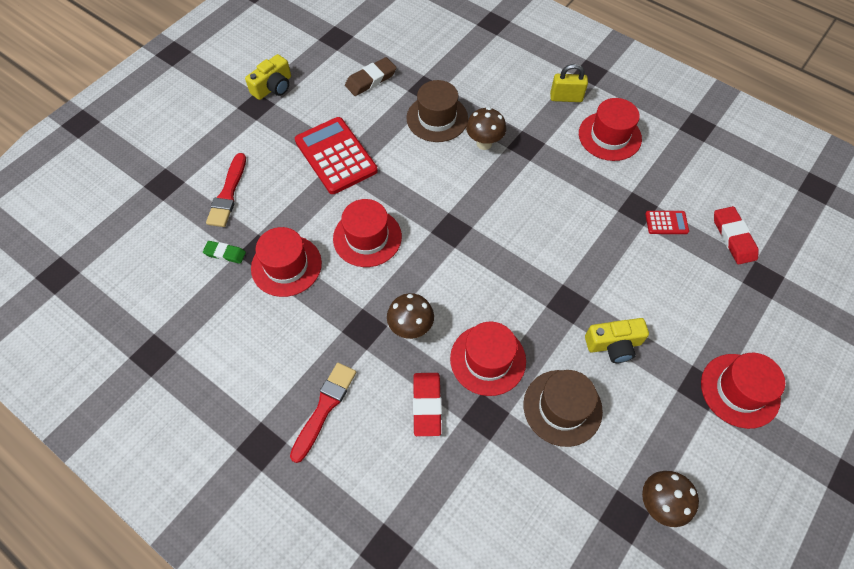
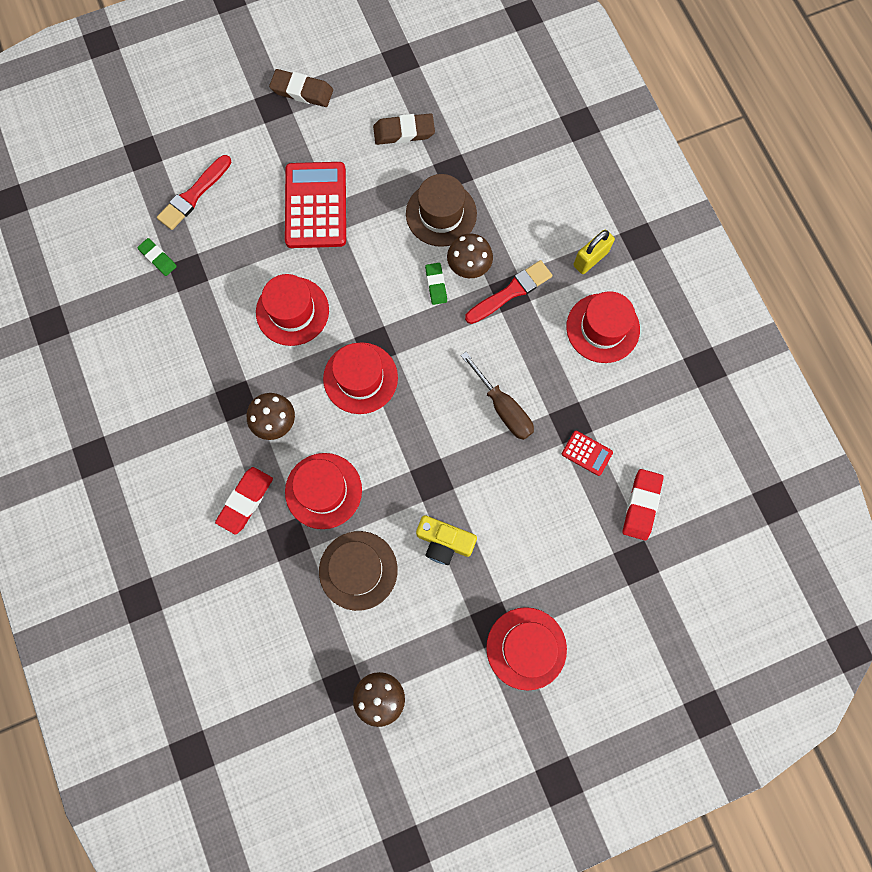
camera: 30 degrees right, 15 degrees up
yellow camera [245,54,291,100] -> brown eraser [269,69,333,107]
red hat [251,227,322,297] -> red hat moved to [323,342,398,414]
red brush [290,363,356,463] -> red brush moved to [465,260,552,324]
yellow padlock [550,64,588,102] -> yellow padlock turned 75 degrees counterclockwise [573,229,615,274]
none -> green eraser [425,263,447,305]
none -> brown screwdriver [461,352,534,440]

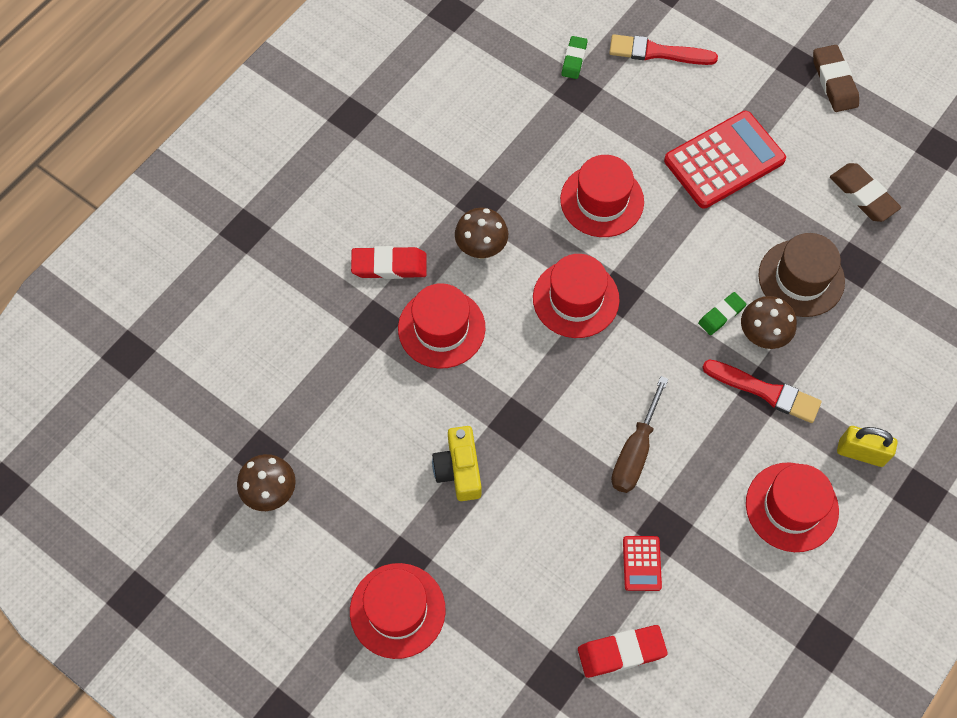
camera: 60 degrees right, 10 degrees down
brown hat [319,531,398,611] -> none

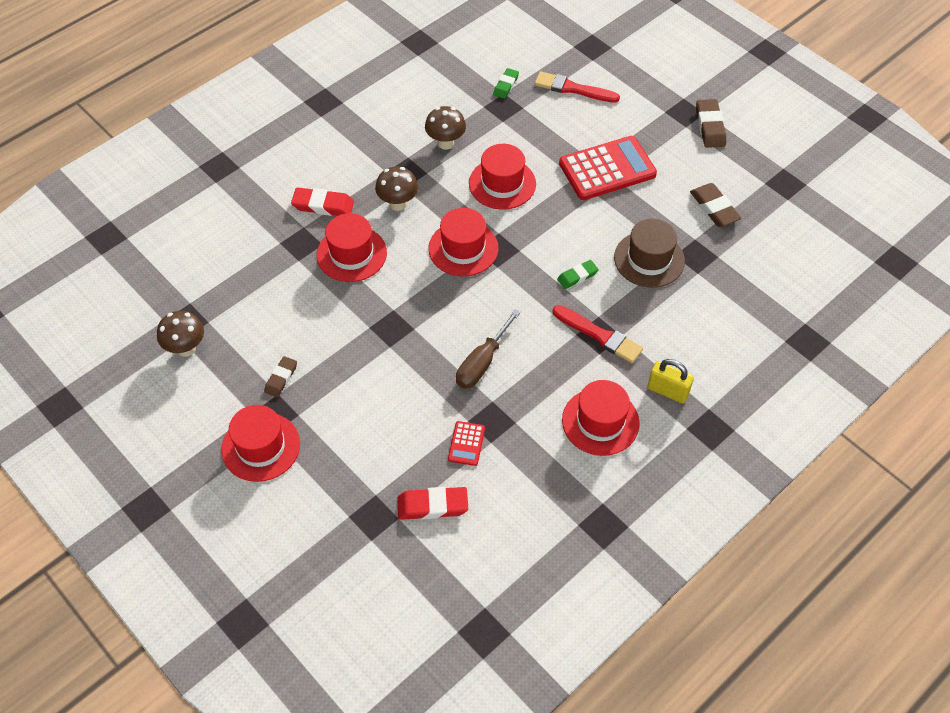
camera: 10 degrees right, 10 degrees down
yellow camera [432,426,481,501] -> none
brown mushroom [741,296,797,349] -> brown mushroom moved to [425,106,466,150]
none -> brown eraser [264,356,297,397]

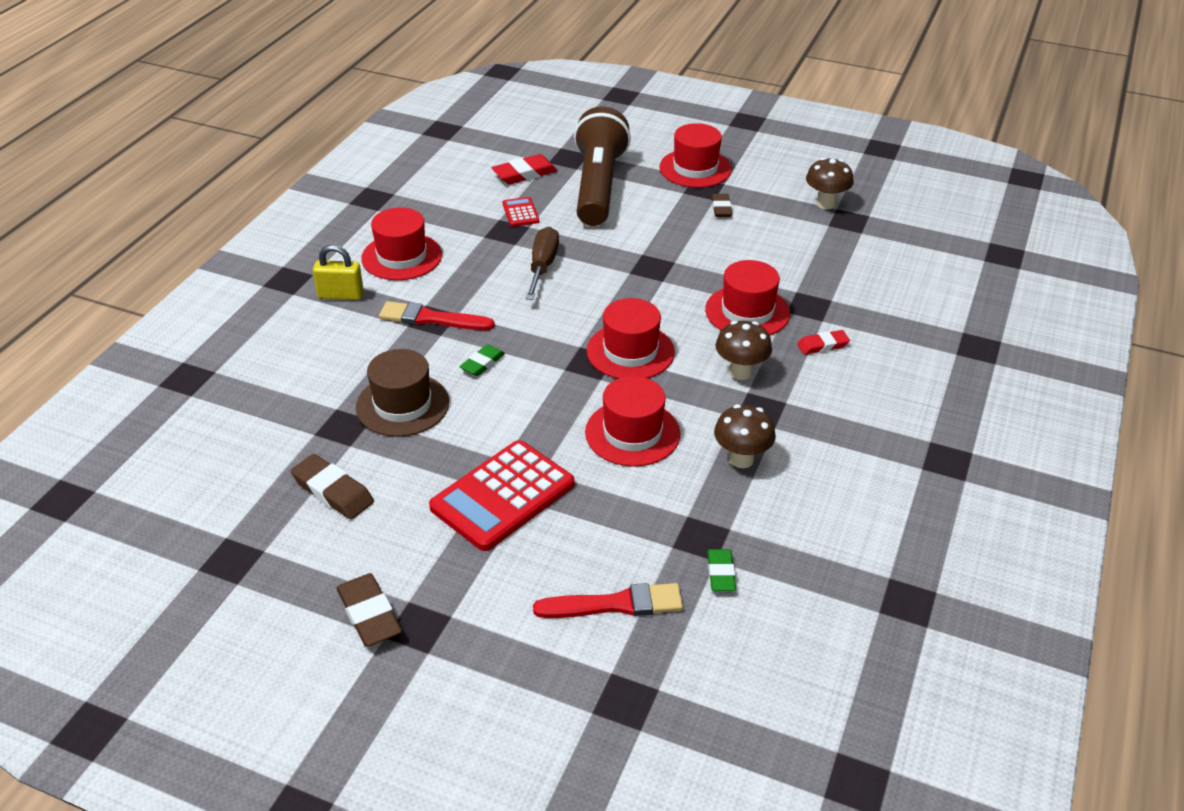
camera: 155 degrees right, 15 degrees down
red eraser [291,187,354,216] -> red eraser [797,330,850,355], size x0.65
none -> brown flashlight [574,106,631,226]

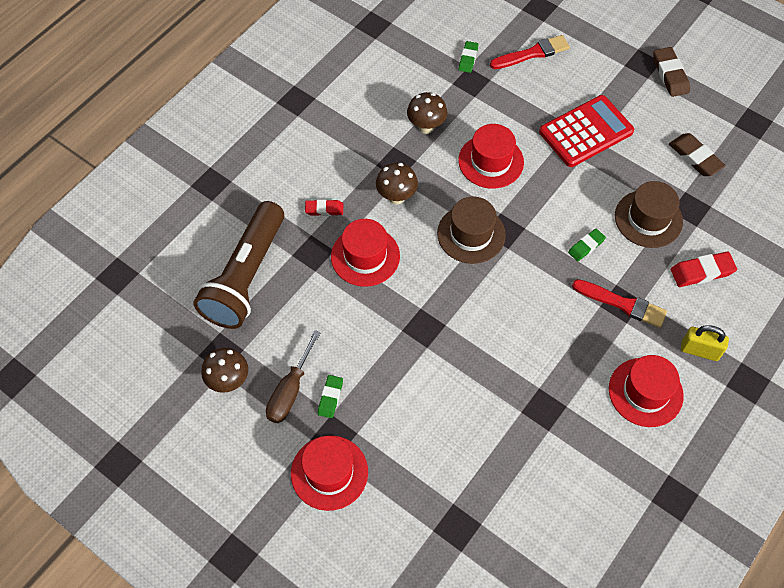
camera: 165 degrees left, 20 degrees up
red eraser [491,154,558,185] -> red eraser moved to [671,252,737,287]
red calculator [503,197,539,227] -> none
brown screwdriver [525,227,559,300] -> brown screwdriver moved to [266,330,321,423]
red brush [533,583,683,618] -> red brush turned 150 degrees clockwise [490,35,570,69]
brown flashlight [574,106,631,226] -> brown flashlight moved to [193,201,284,329]
red hat [587,298,675,379] -> brown hat [437,197,506,264]
brown eraser [712,194,732,217] -> green eraser [318,375,343,418]

